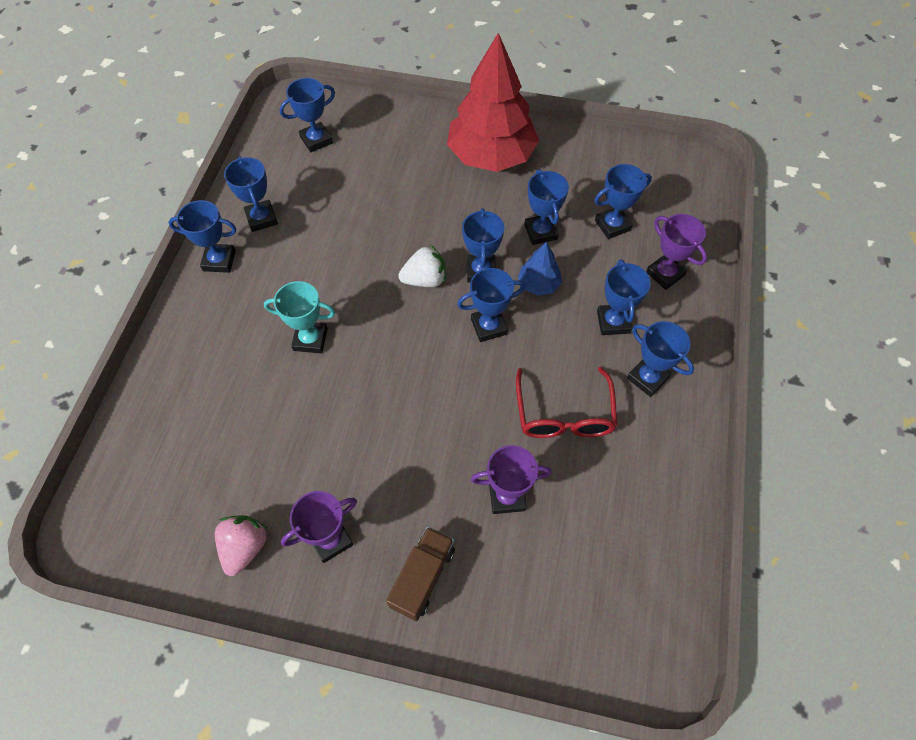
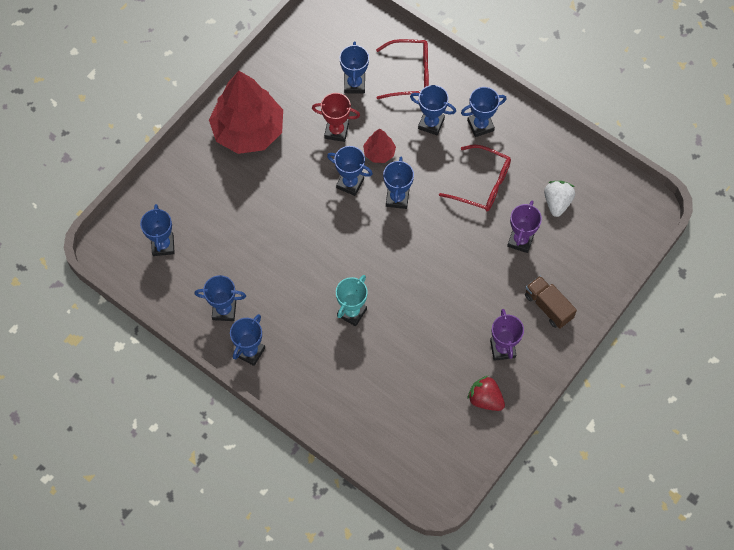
camera: 65 degrees left, 5 degrees up
pink strawberry [215,515,268,576] -> red strawberry [467,376,505,411]
white strawberry [398,245,446,287] -> white strawberry moved to [544,181,575,217]
blue tree [518,242,562,296] -> red tree [363,129,396,163]
blue trophy [524,169,569,245] -> red trophy [312,93,360,142]
purple trophy [646,214,707,290] -> red glasses [376,39,429,99]

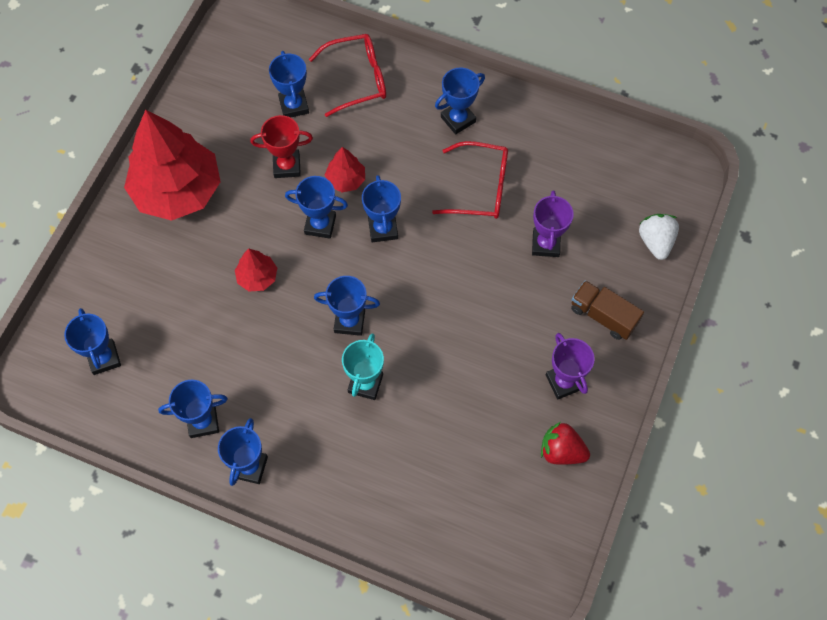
camera: 15 degrees left, 0 degrees up
blue trophy [410,85,456,135] -> blue trophy moved to [314,276,380,336]
white strawberry [544,181,575,217] -> white strawberry moved to [639,214,679,260]
none -> red tree [235,248,277,291]

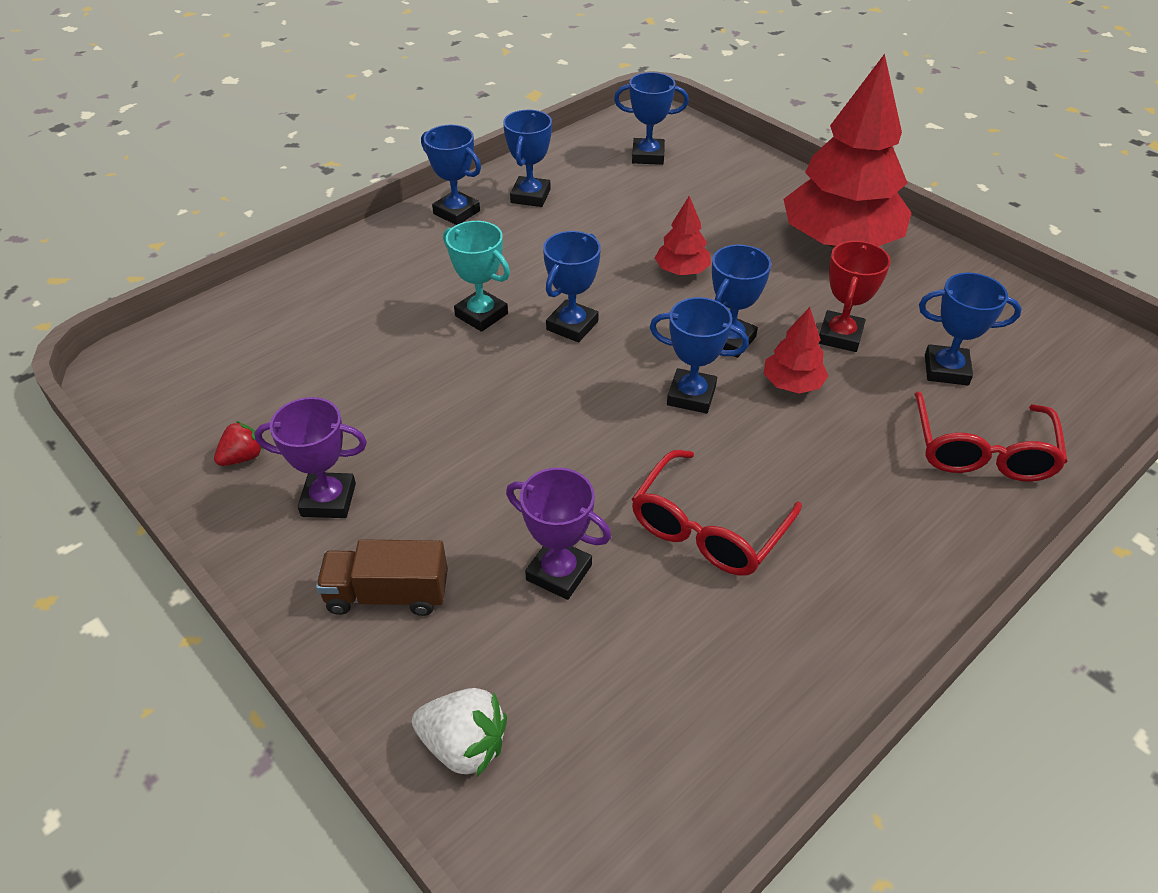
camera: 115 degrees right, 20 degrees down
blue trophy [435,68,485,135] -> none
red strawberry [541,422,590,465] -> red strawberry [214,421,263,466], size x0.64
brown truck [571,280,644,340] -> brown truck turned 150 degrees counterclockwise [316,539,448,616]

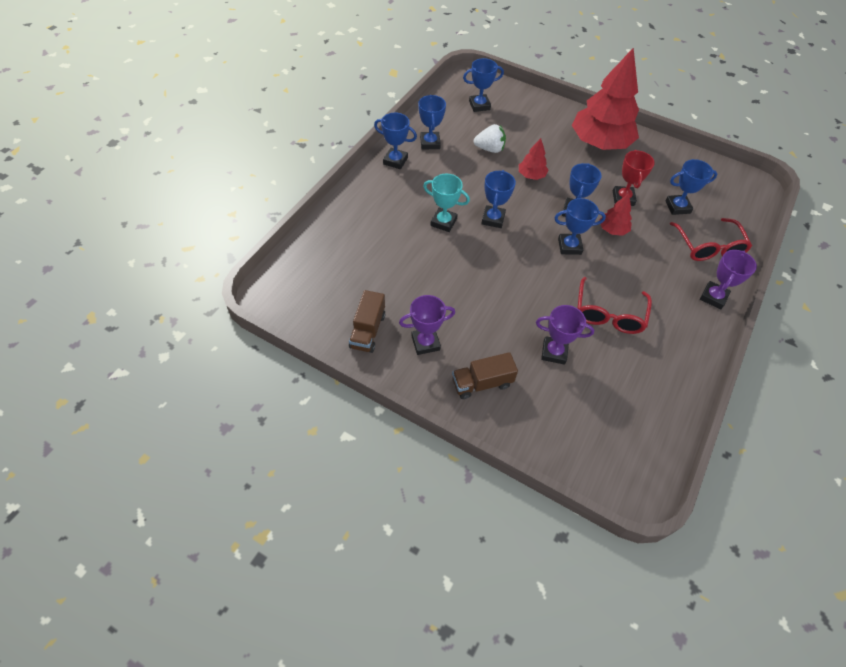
camera: 20 degrees left, 10 degrees up
red strawberry [214,421,263,466] -> brown truck [349,290,385,353]
white strawberry [412,688,507,777] -> white strawberry moved to [474,124,506,153]
none -> purple trophy [700,250,757,309]

